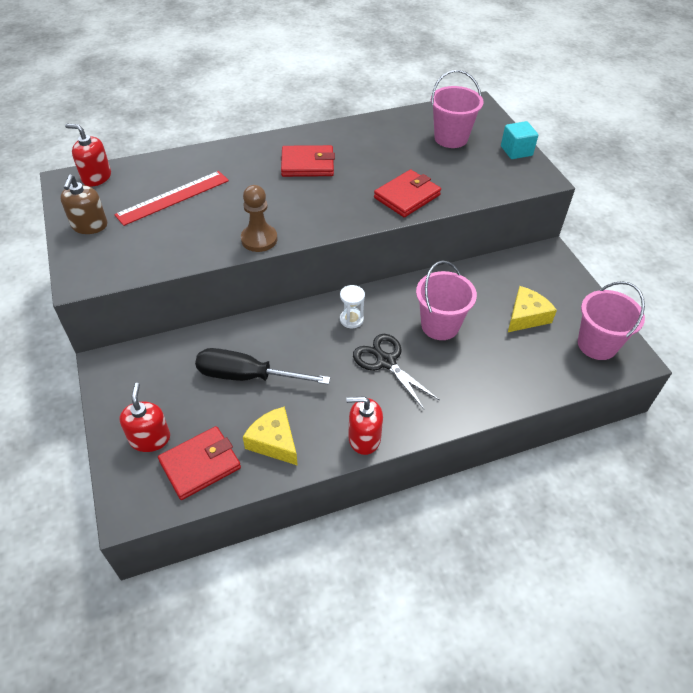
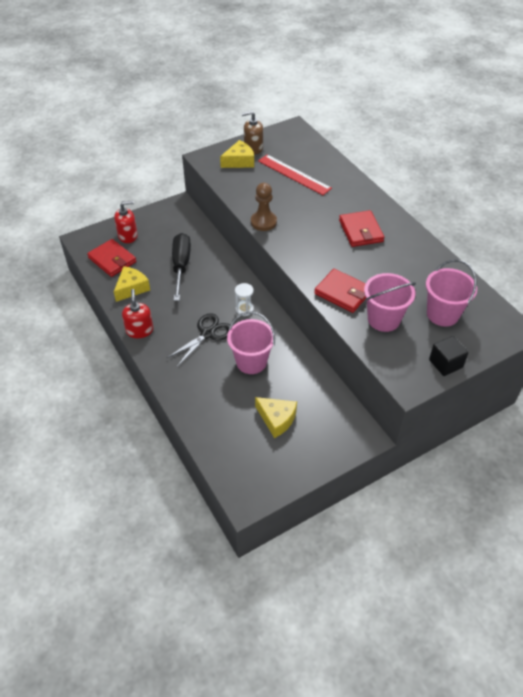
camera: 80 degrees right, 0 degrees up
red soap dispenser [65,124,111,186] -> none
turquoise cube [501,121,538,159] -> black cube [429,336,468,376]
pink bucket [578,281,645,360] -> pink bucket moved to [364,273,416,332]
none -> yellow cheese [220,140,254,168]

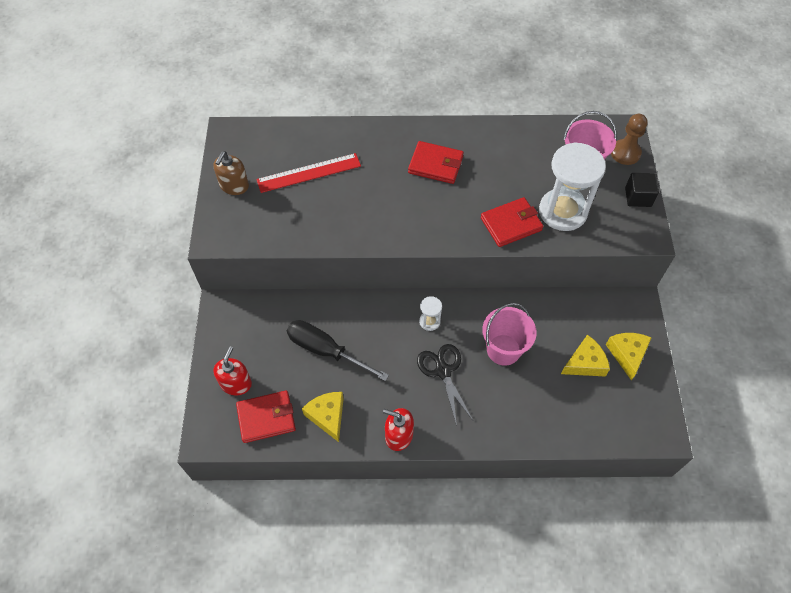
camera: 60 degrees left, 10 degrees up
yellow cheese [220,140,254,168] -> yellow cheese moved to [606,333,652,380]
brown pawn [251,183,277,231] -> brown pawn moved to [611,114,648,165]
pink bucket [364,273,416,332] -> white hourglass [539,143,606,231]

